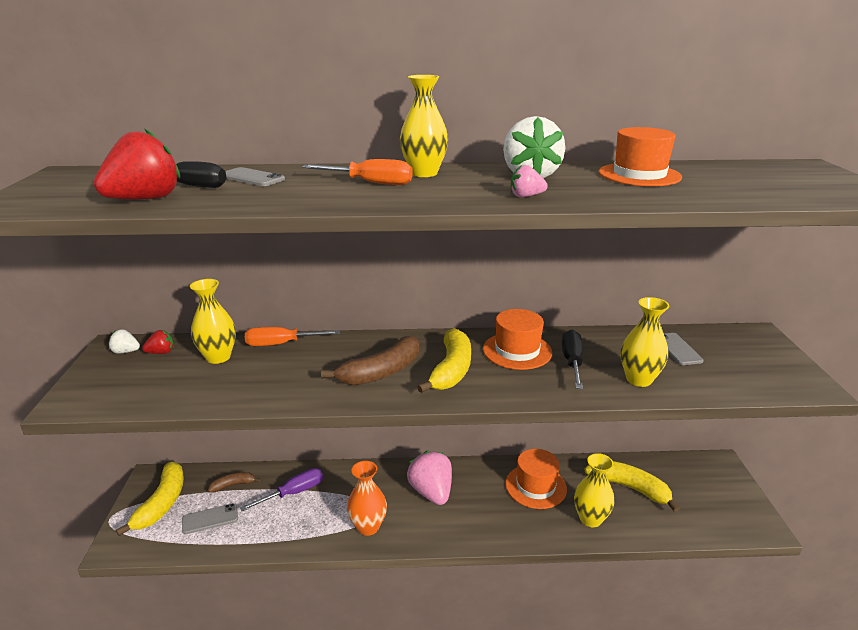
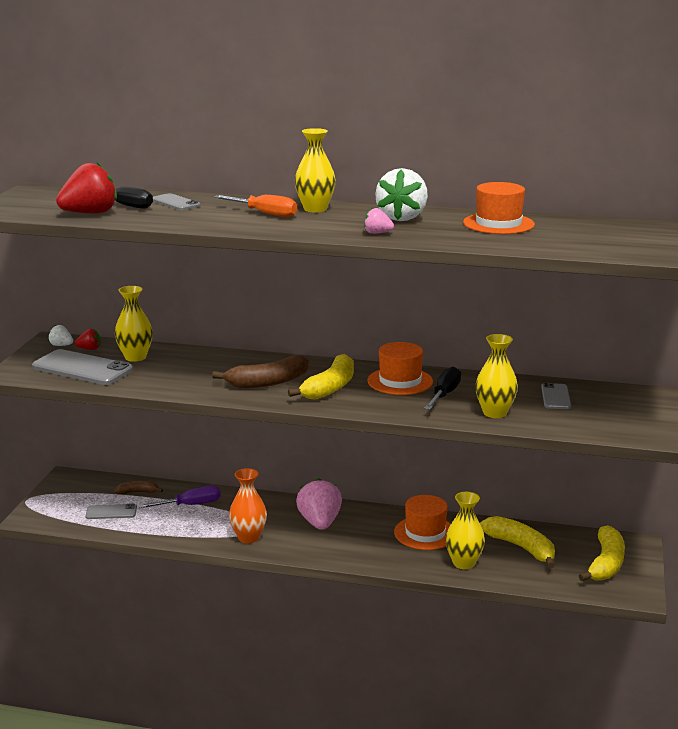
camera: 15 degrees right, 5 degrees down
yellow banana [116,462,184,536] -> yellow banana moved to [579,525,625,581]
orange screwdriver [245,327,340,346] -> none
none -> grey phone [32,349,133,385]

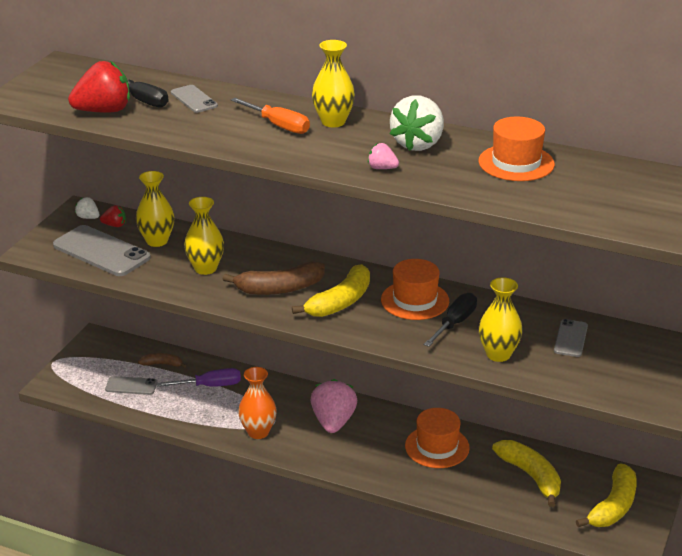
camera: 10 degrees right, 10 degrees up
yellow vase [445,492,485,569] -> yellow vase moved to [184,197,224,275]

